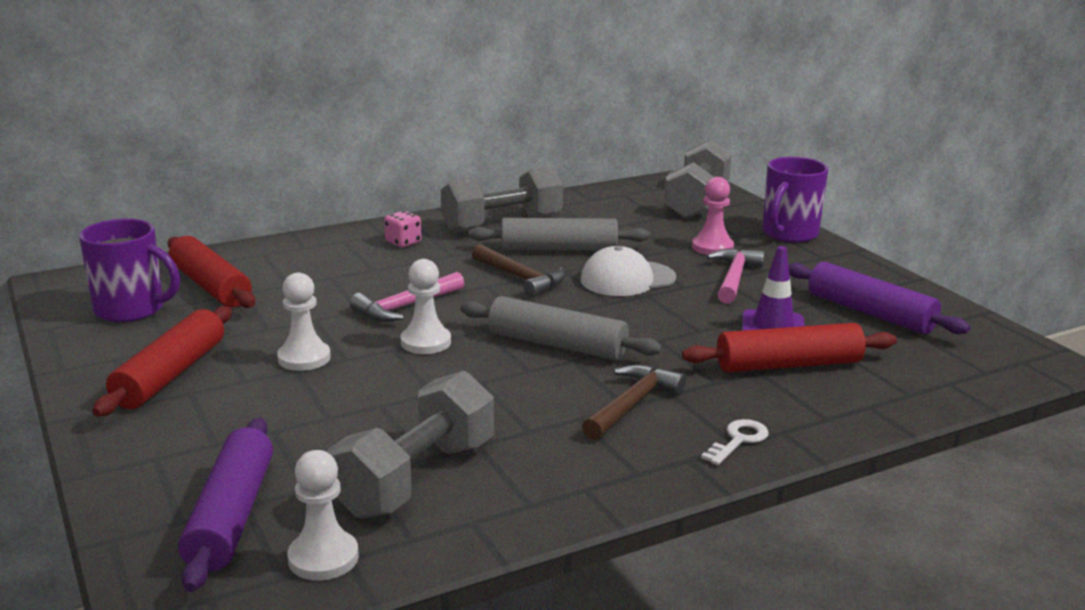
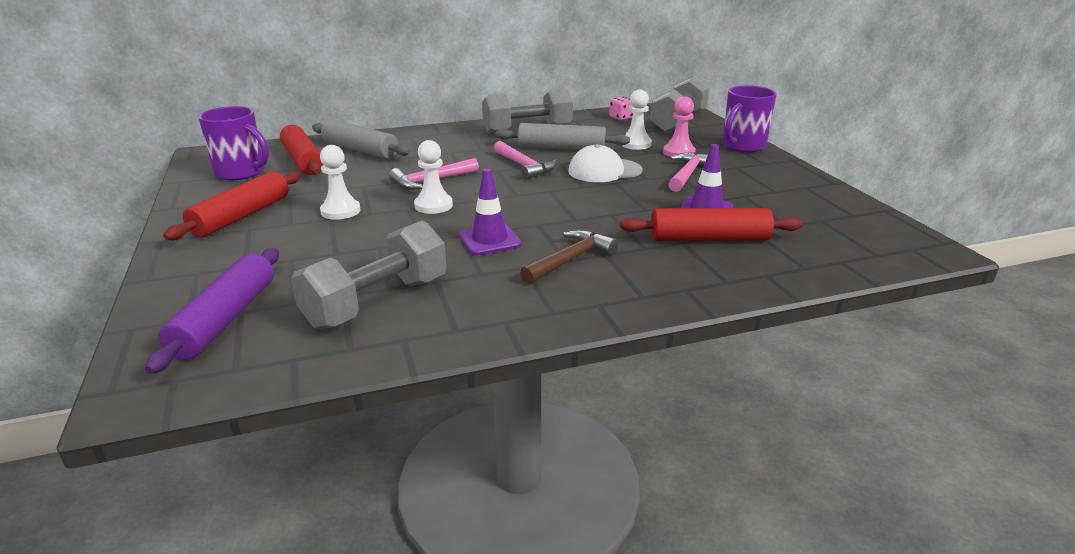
camera: 10 degrees right, 5 degrees up
white pawn [287,450,359,581] -> white pawn moved to [621,90,652,150]
pink dice [384,211,422,247] -> pink dice moved to [609,96,633,120]
grey rolling pin [460,296,662,360] -> grey rolling pin moved to [312,119,411,159]
brown hammer [472,244,565,297] -> pink hammer [494,141,557,179]
white key [701,419,769,465] -> none
purple rolling pin [788,261,970,334] -> none
none -> purple traffic cone [458,168,522,256]

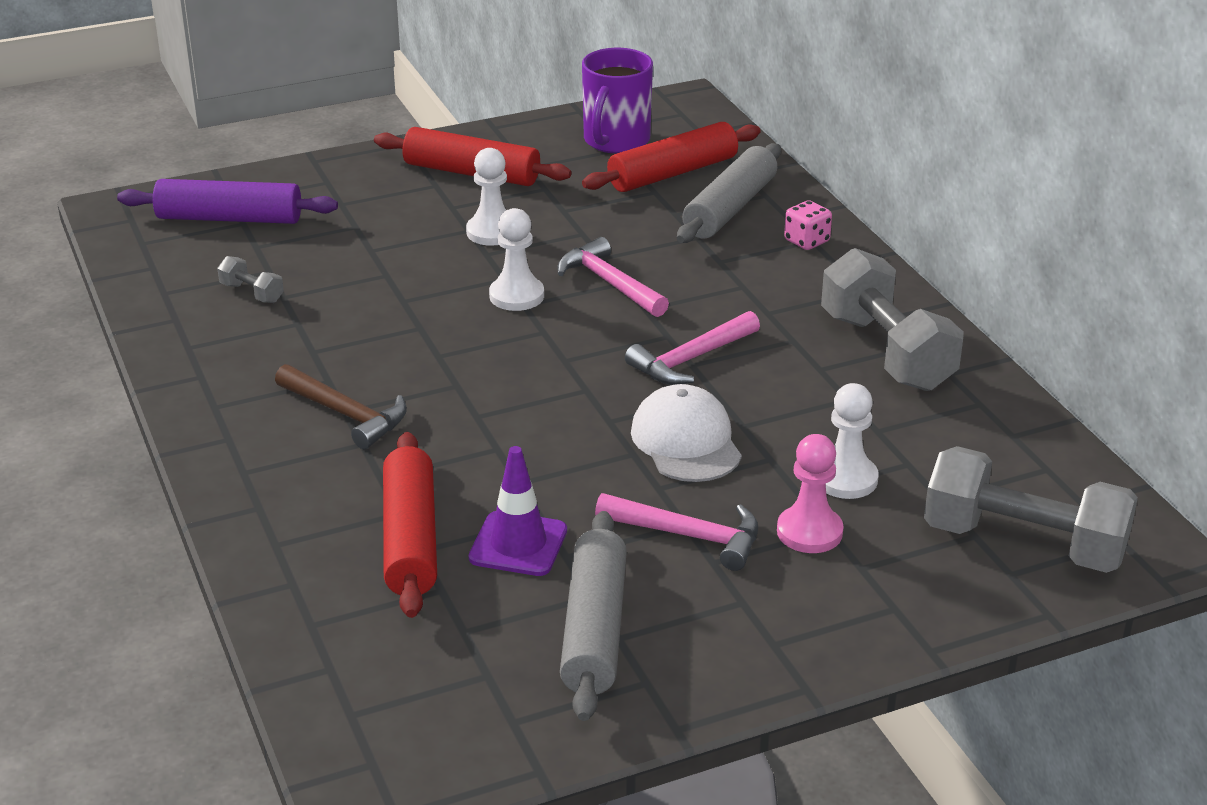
camera: 85 degrees right, 5 degrees up
grey dumbbell [291,221,447,329] -> grey dumbbell [217,256,284,303], size x0.43
purple traffic cone [458,168,522,256] -> none
grey rolling pin [495,123,630,150] -> grey rolling pin moved to [560,511,627,721]
pink dice [609,96,633,120] -> pink dice moved to [784,200,832,250]
purple mug [722,86,777,152] -> none

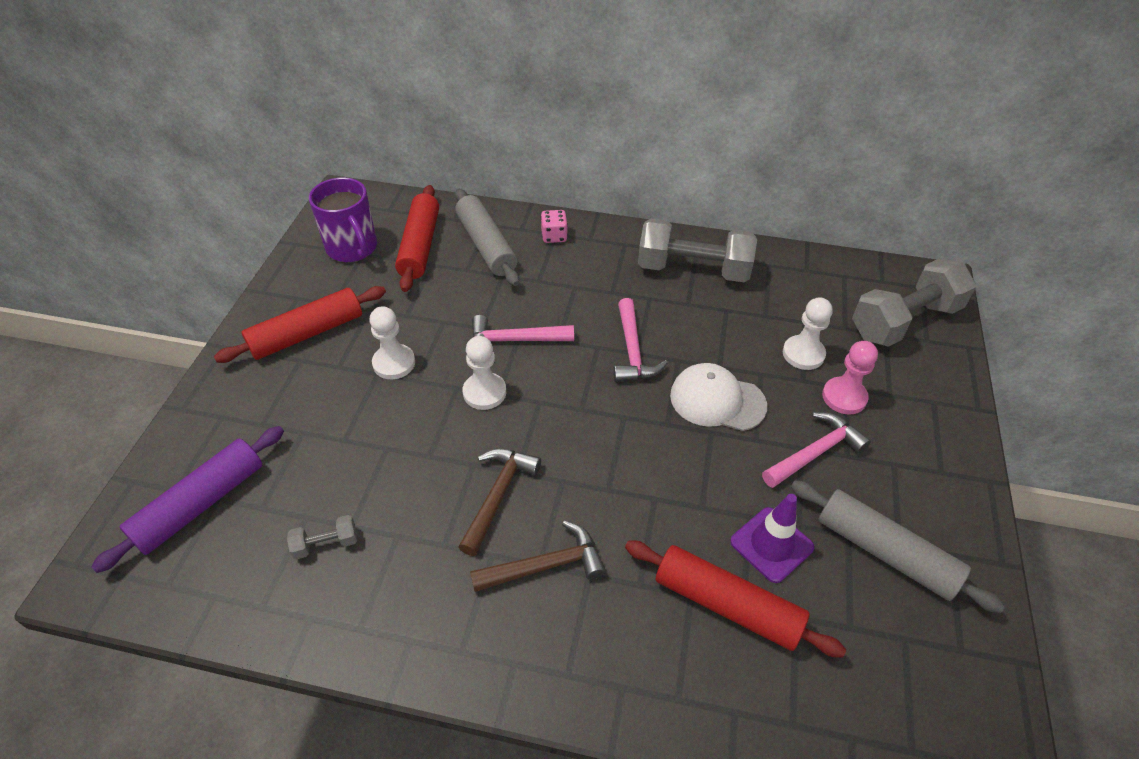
camera: 55 degrees left, 15 degrees up
none -> brown hammer [458,449,541,556]

